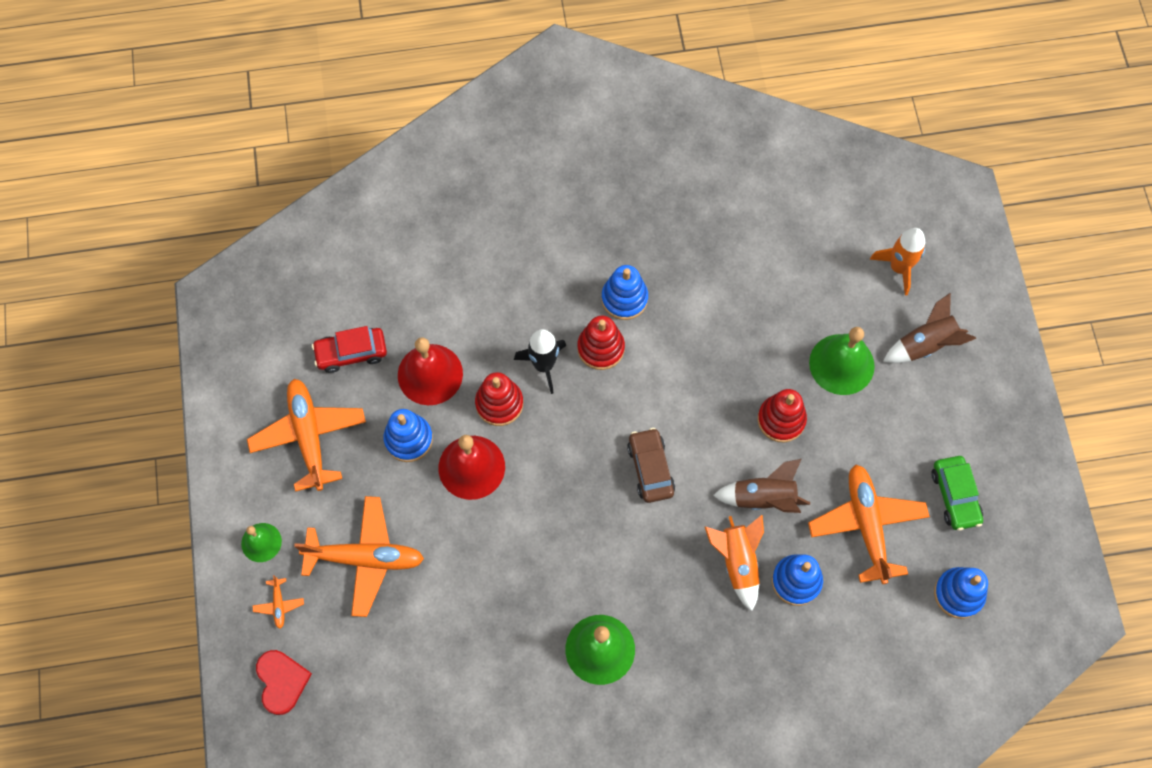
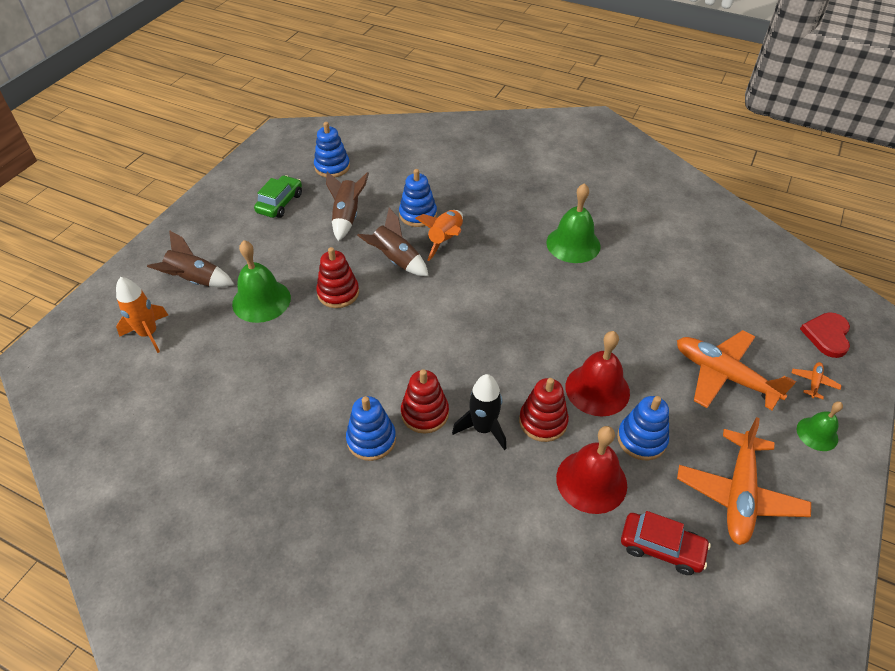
camera: 145 degrees left, 20 degrees down
brown car [627,428,675,503] -> none
orange plane [808,464,930,584] -> brown rocket [326,171,369,241]

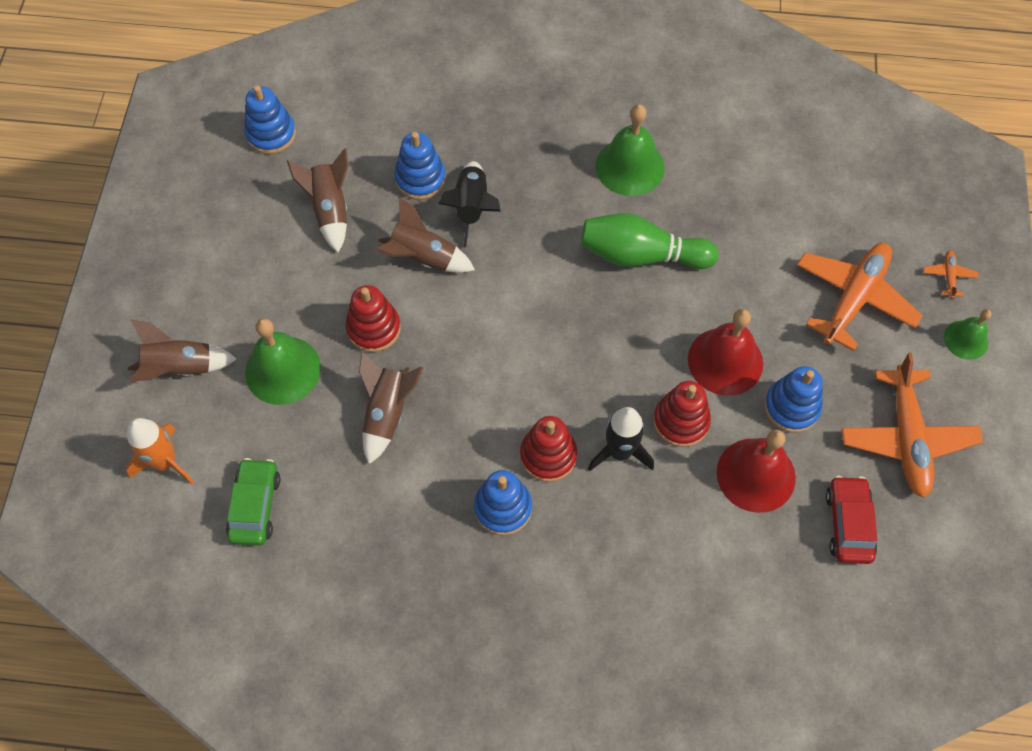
camera: 20 degrees left, 15 degrees up
green car [254,175,302,218] -> green car moved to [226,458,281,546]
orange rocket [415,210,463,261] -> black rocket [438,161,501,247]
red car [621,511,711,575] -> red car turned 90 degrees counterclockwise [826,476,877,564]
orange plane [677,330,796,410] -> orange plane turned 105 degrees clockwise [797,243,923,351]
red heart [800,312,850,358] -> none
none -> brown rocket [359,352,423,464]
none -> green bowling pin [581,213,718,269]

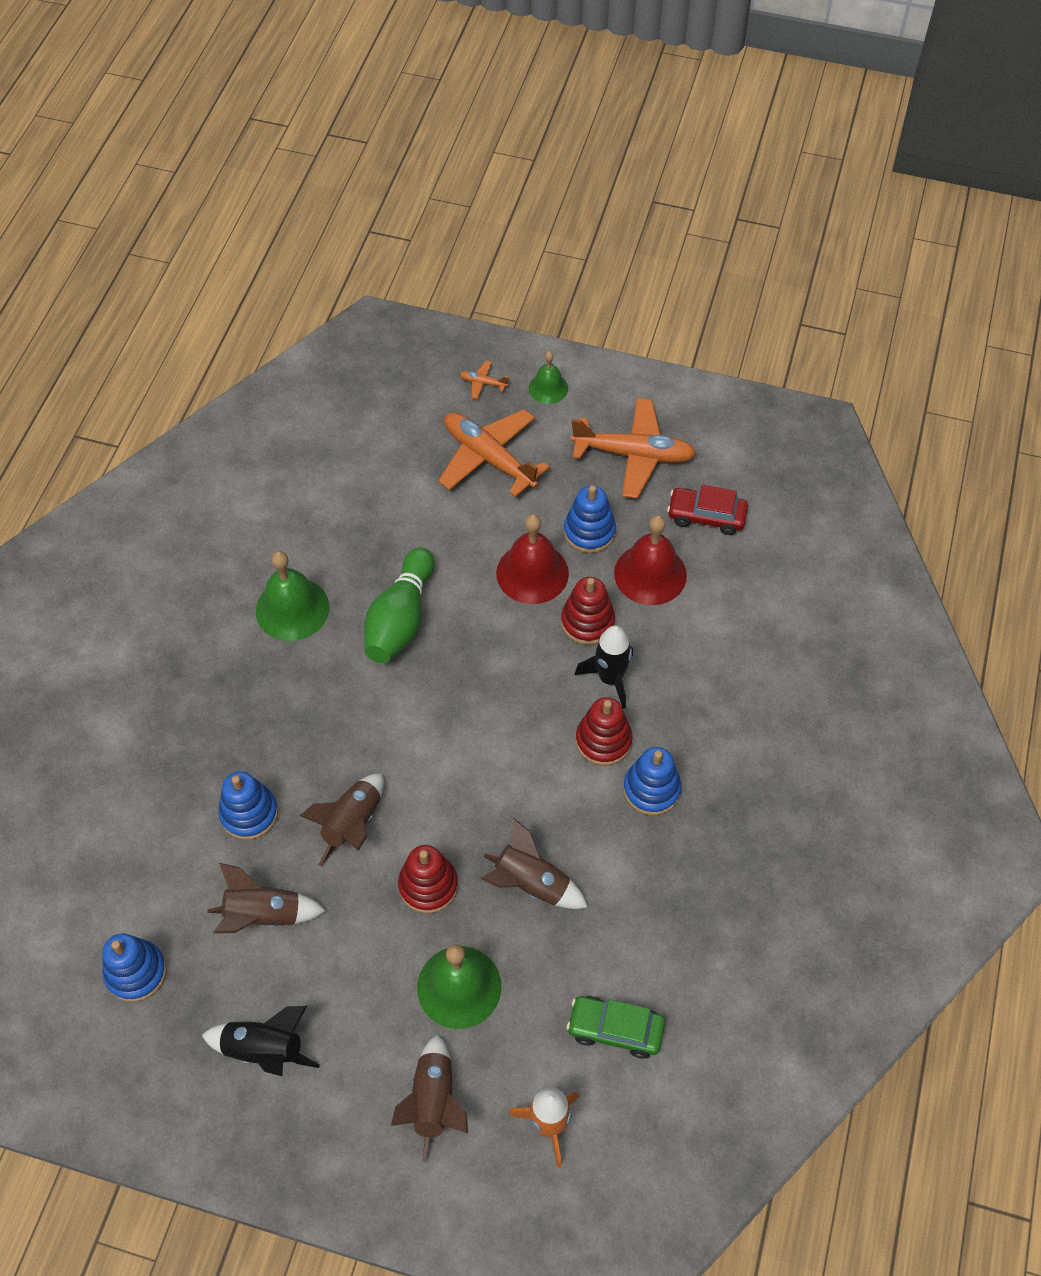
camera: 80 degrees left, 5 degrees down
black rocket [438,161,501,247] -> black rocket moved to [202,1006,320,1076]

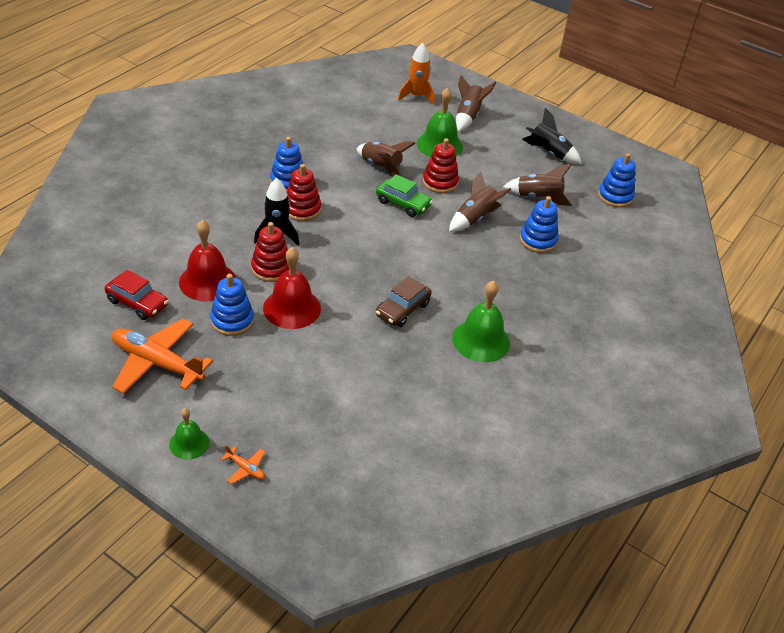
camera: 165 degrees left, 15 degrees down
green bowling pin [364,547,434,663] -> brown car [376,276,432,327]
orange plane [438,409,550,497] -> none
green car [567,996,665,1059] -> green car moved to [376,174,433,217]

